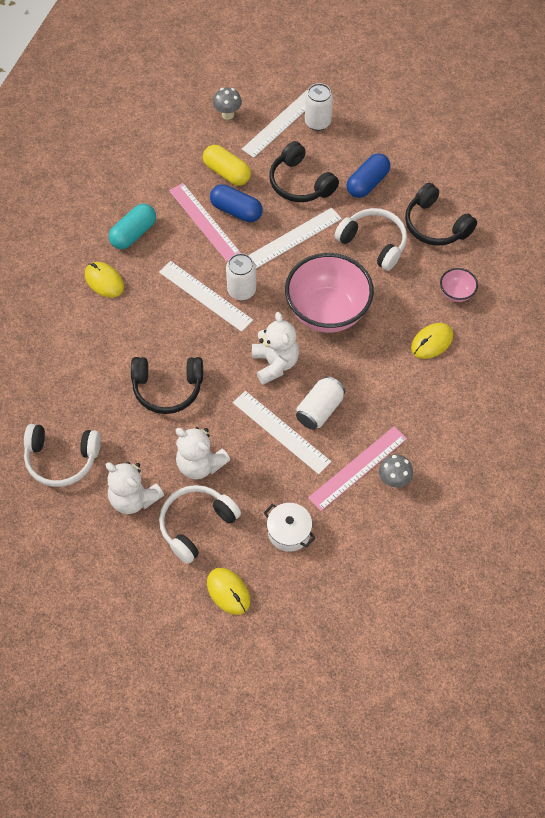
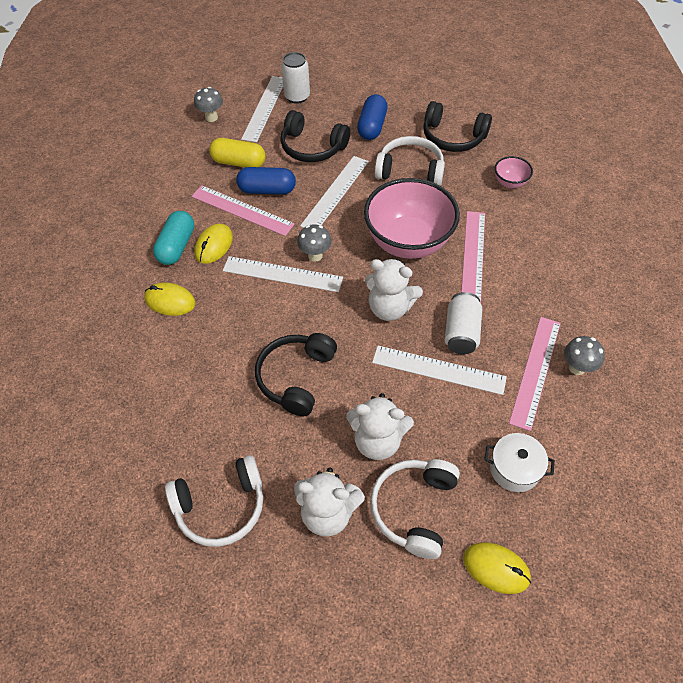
camera: 25 degrees left, 5 degrees down
black headphones [131,357,203,414] -> black headphones turned 135 degrees clockwise [255,333,337,416]
white can [226,253,256,300] -> grey mushroom [297,224,332,262]
white teddy bear [252,312,299,385] -> white teddy bear turned 150 degrees clockwise [365,259,423,321]
yellow mouse [411,323,453,359] -> yellow mouse moved to [194,223,233,264]
none -> pink ruler [461,211,485,303]

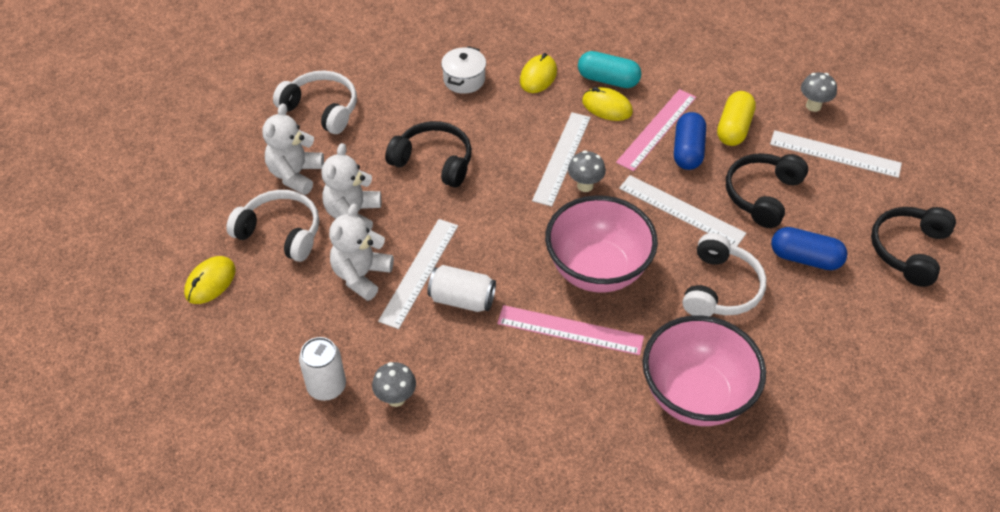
camera: 95 degrees right, 5 degrees down
white headphones [165,455,263,547] -> white headphones turned 135 degrees clockwise [273,71,357,134]
white can [281,52,310,104] -> white can moved to [299,337,346,401]
white teddy bear [365,259,423,321] -> white teddy bear moved to [329,204,394,301]
black headphones [423,101,492,152] -> black headphones moved to [871,207,956,287]
white pot [484,433,555,492] -> white pot moved to [441,46,486,94]
pink bowl [495,156,533,188] -> pink bowl [643,315,766,426], size x2.28
pink ruler [509,317,561,431] -> none

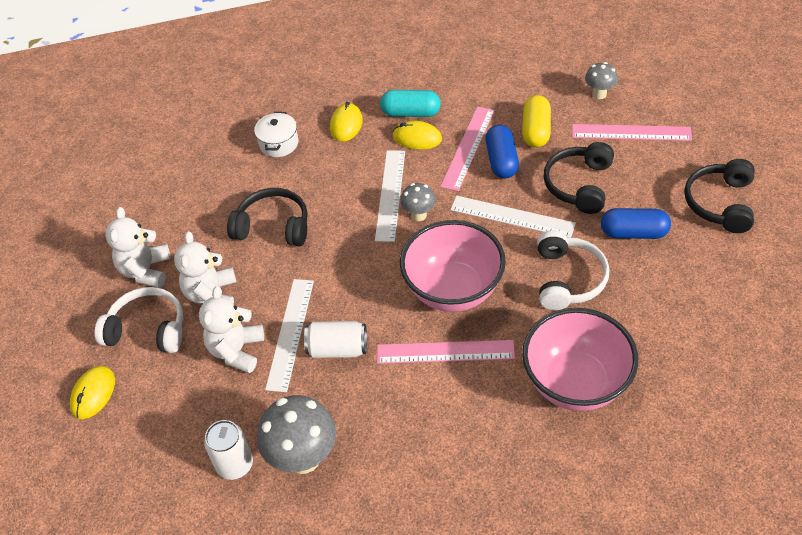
camera: 10 degrees left, 0 degrees up
white headphones [273,71,357,134] -> none
grey mushroom [372,362,416,407] -> grey mushroom [257,395,336,474], size x1.84
white ruler [770,130,902,178] -> pink ruler [572,124,692,141]

